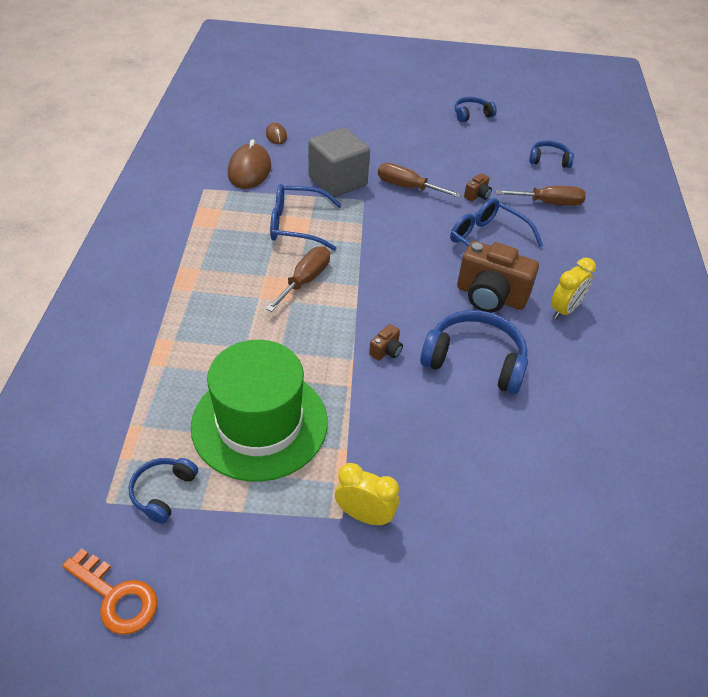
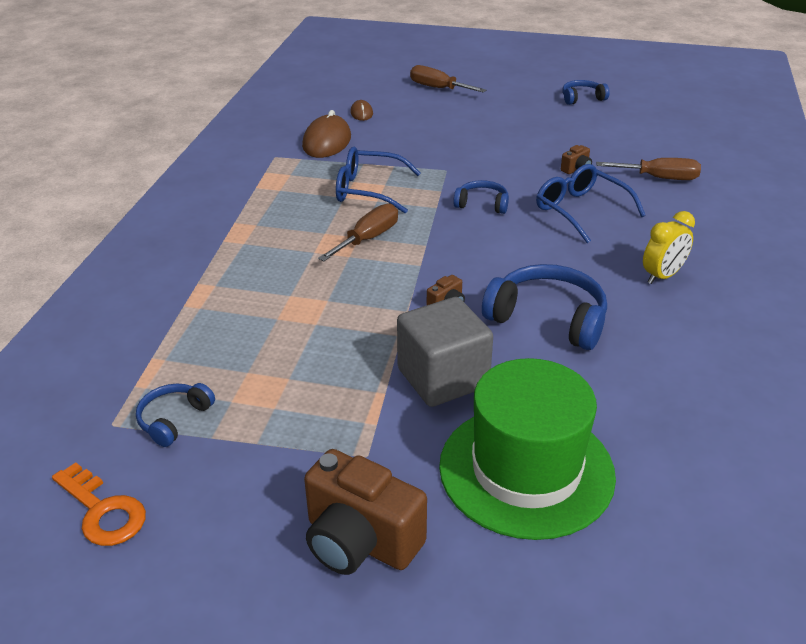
camera: 10 degrees right, 10 degrees down
green hat [191,340,328,482] -> green hat moved to [439,358,616,540]
grey cube [308,128,370,197] -> grey cube moved to [397,297,493,407]
yellow clock [335,463,399,526] -> none
brown screwdriver [378,163,462,198] -> brown screwdriver moved to [410,65,486,93]
brown camera [457,241,539,313] -> brown camera moved to [304,449,427,575]
blue headphones [529,140,574,168] -> blue headphones moved to [453,180,509,214]

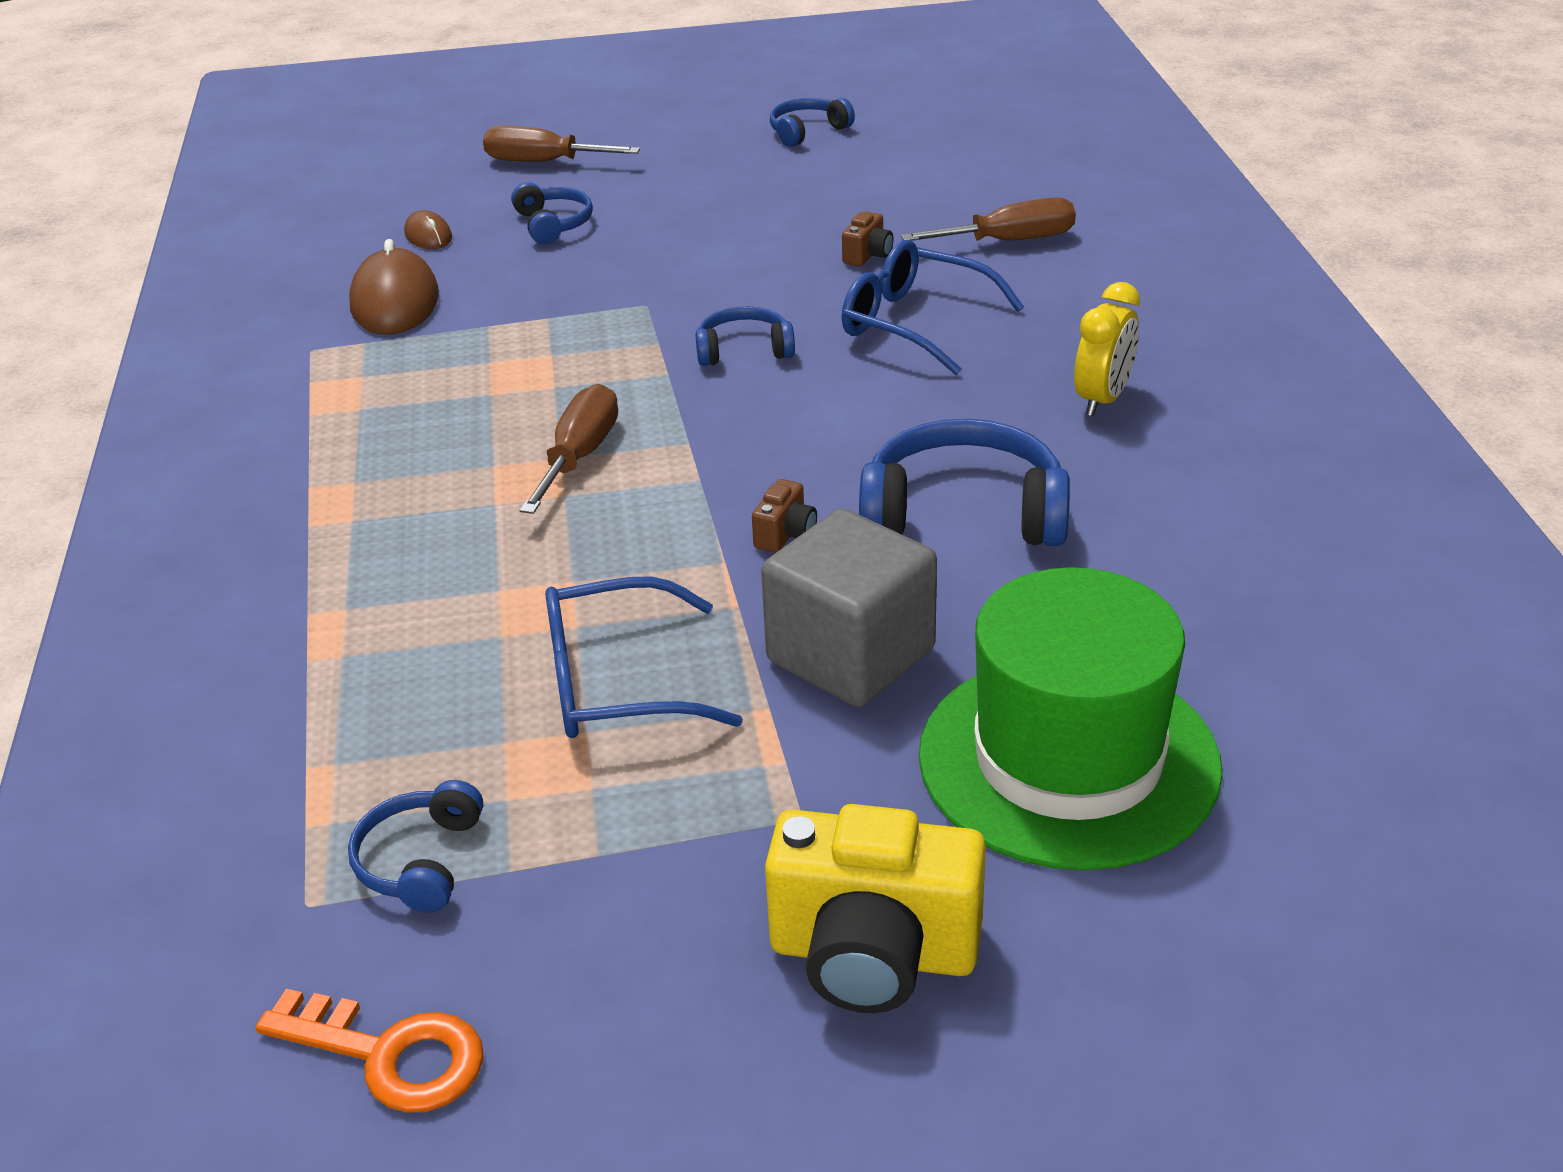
camera: 20 degrees left, 0 degrees up
brown camera [304,449,427,575] -> yellow camera [765,804,986,1013]
blue glasses [336,147,421,213] -> blue glasses moved to [545,576,743,738]
none -> blue headphones [511,182,593,244]

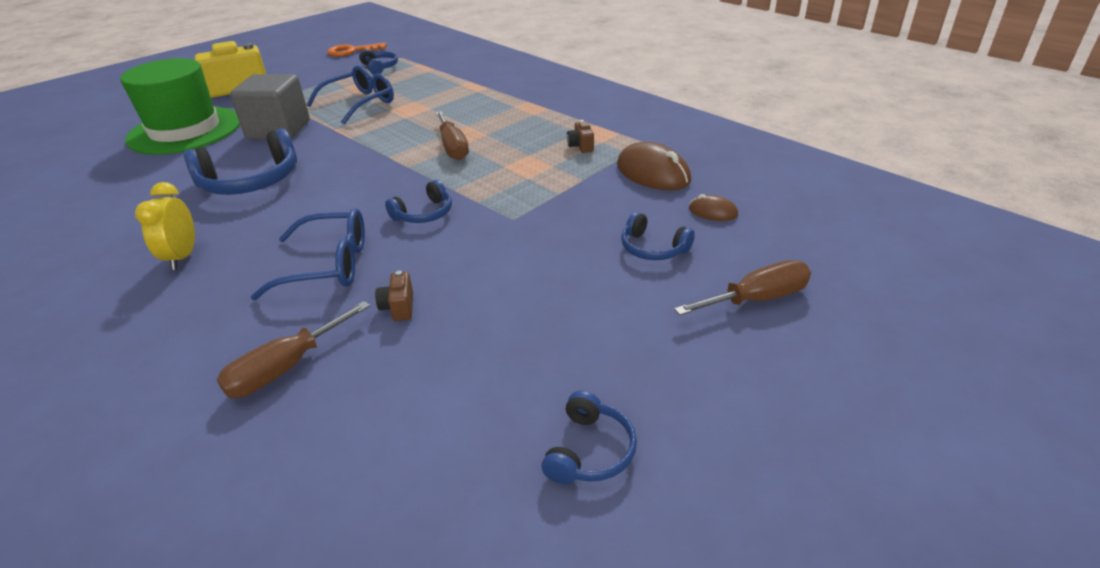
camera: 145 degrees right, 0 degrees up
brown camera [752,479,817,553] -> brown camera moved to [567,120,594,153]

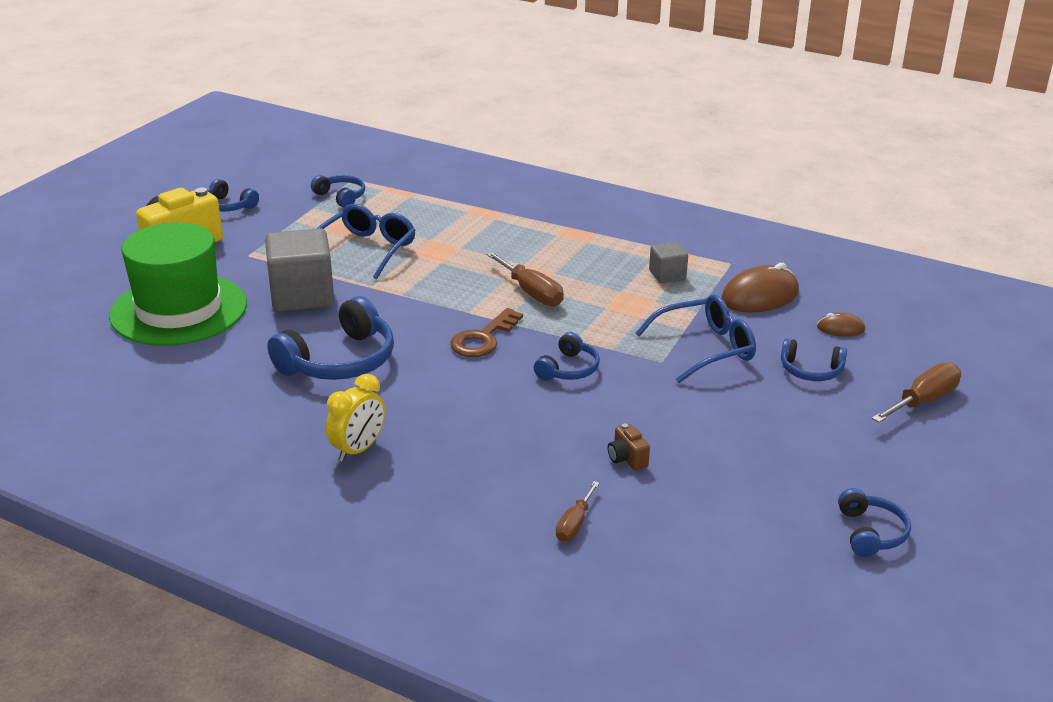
camera: 20 degrees left, 5 degrees down
yellow clock [135,182,195,270] -> yellow clock turned 120 degrees counterclockwise [326,374,385,462]
brown screwdriver [217,301,370,398] -> brown screwdriver [556,481,600,542], size x0.62
blue glasses [251,208,365,300] -> blue glasses moved to [636,294,756,383]
orange key [327,43,387,57] -> none
brown camera [567,120,594,153] -> grey cube [649,242,688,283]
brown mouse [617,142,691,190] -> brown mouse turned 60 degrees counterclockwise [721,263,799,313]
none -> blue headphones [207,179,259,212]
none -> brown key [450,308,523,357]

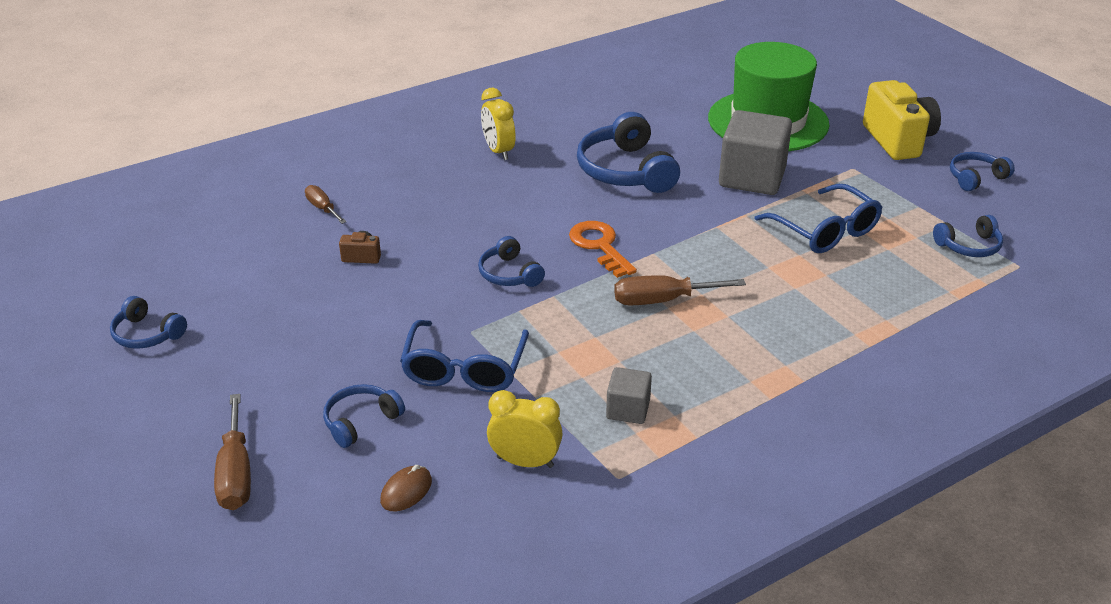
camera: 120 degrees right, 5 degrees up
brown key [450,308,523,357] -> orange key [569,221,637,278]
brown mouse [721,263,799,313] -> yellow clock [487,390,563,468]

